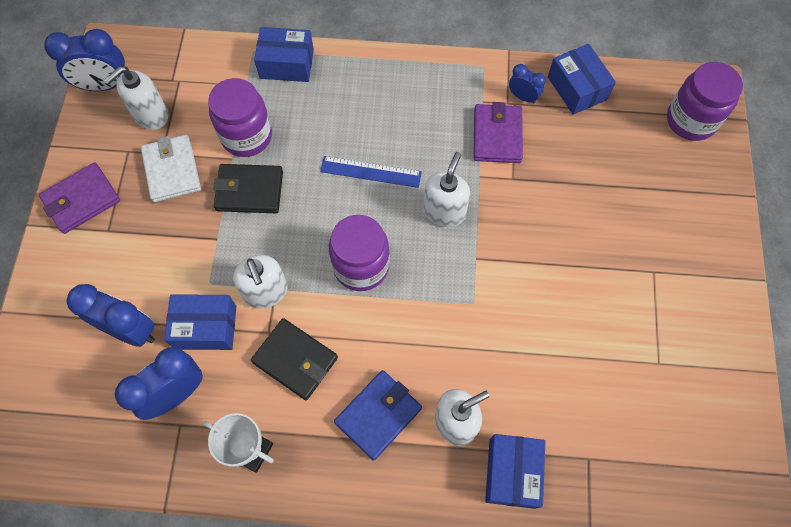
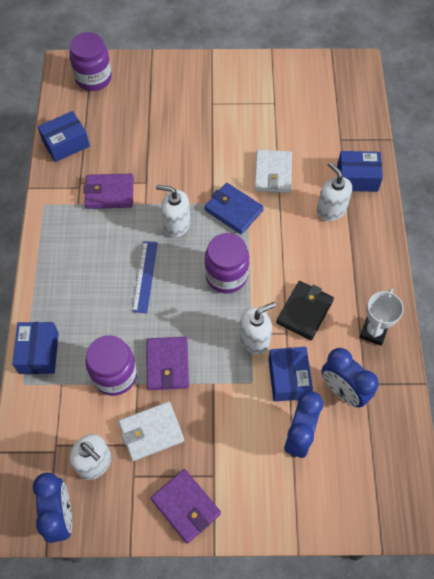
camera: 95 degrees left, 5 degrees down
black wallet [213,164,283,213] -> purple wallet [146,337,189,390]
blue wallet [334,370,422,461] -> blue wallet moved to [204,183,264,234]
blue clock [509,64,546,104] -> none
none -> white wallet [254,150,292,193]

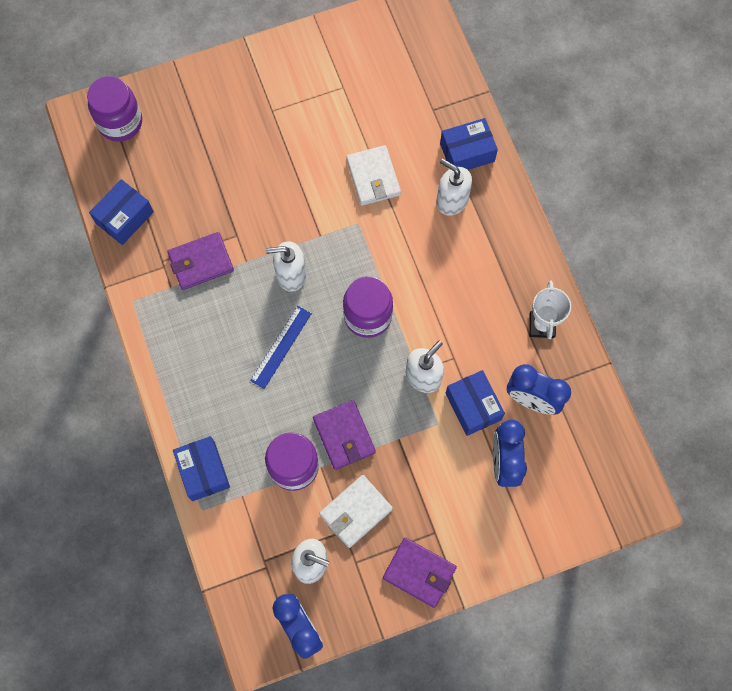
camera: 20 degrees left, 10 degrees up
blue ruler [132,241,158,313] -> blue ruler turned 45 degrees clockwise [250,306,312,389]
blue wallet [204,183,264,234] -> none
black wallet [276,281,334,340] -> none

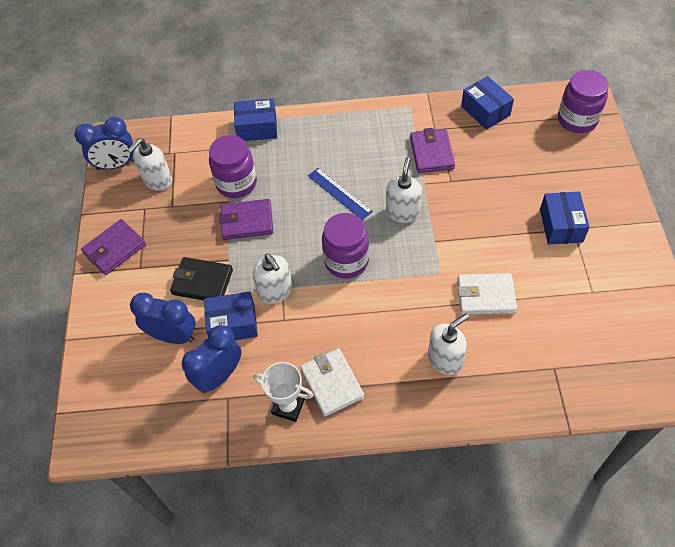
camera: 110 degrees right, 15 degrees down
white wallet [319,475,393,548] -> white wallet moved to [300,348,364,417]
blue box [440,118,498,170] -> blue box moved to [540,191,590,245]
none -> black wallet [170,257,233,300]

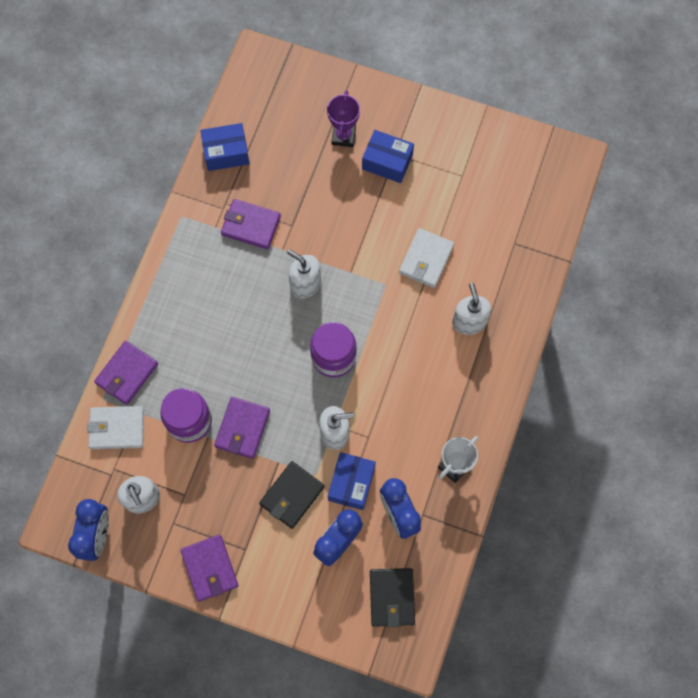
camera: 70 degrees left, 15 degrees up
blue box [234,99,277,141] -> purple wallet [94,341,158,405]
white wallet [300,348,364,417] -> white wallet moved to [87,406,144,449]
blue ruler [308,168,373,220] -> none
purple jar [558,70,609,133] -> none
none -> purple trophy [327,90,360,147]
none -> black wallet [370,568,415,627]

